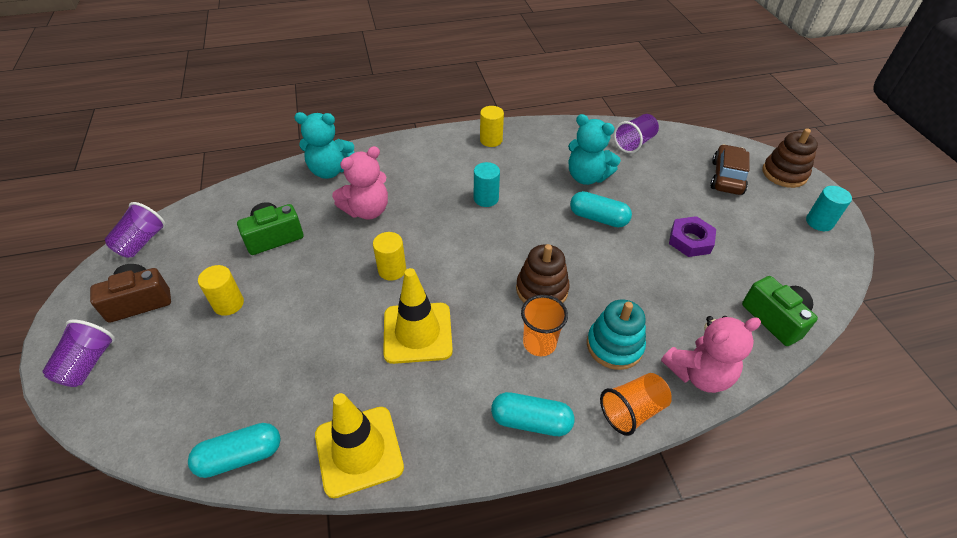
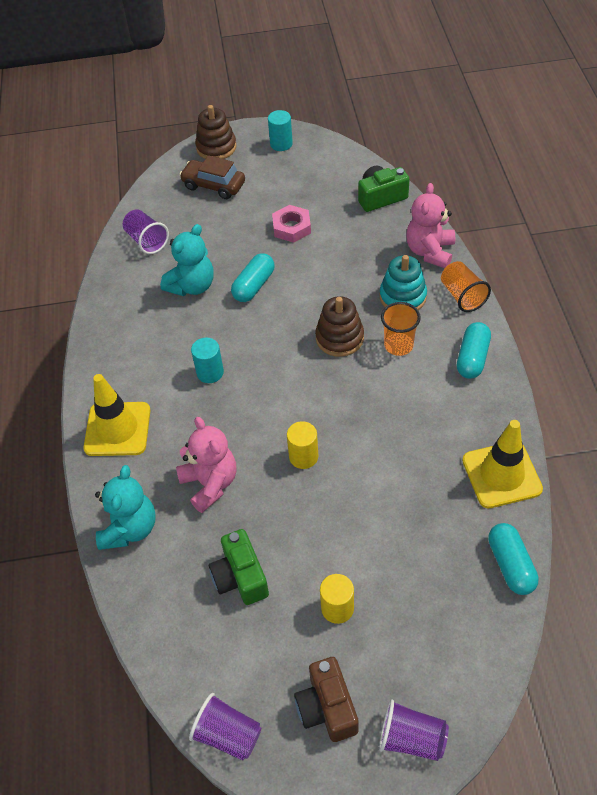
camera: 80 degrees left, 5 degrees up
yellow traffic cone [383,268,453,364] -> yellow traffic cone moved to [84,374,151,456]
yellow cylinder [480,106,504,147] -> none
pink teddy bear [661,316,761,393] -> pink teddy bear turned 150 degrees counterclockwise [406,183,455,268]
purple nut [669,216,716,257] -> pink nut [272,205,311,243]

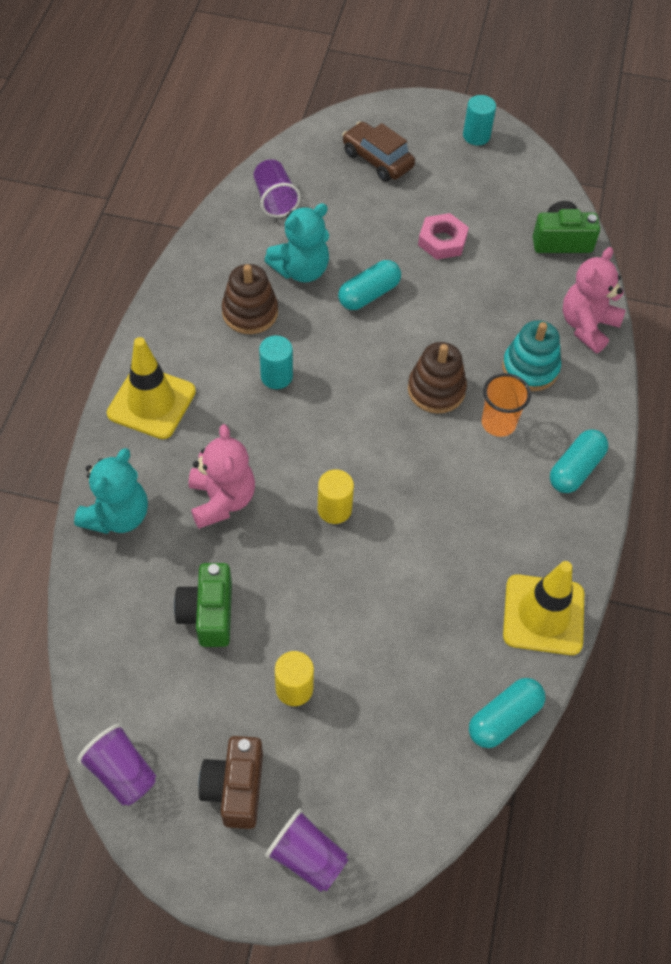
camera: 15 degrees right, 5 degrees up
brown stacking toy [195,105,236,159] -> brown stacking toy moved to [222,264,278,334]
orange cup [441,261,491,312] -> none
turquoise capsule [488,523,539,595] -> turquoise capsule turned 45 degrees clockwise [469,678,545,748]

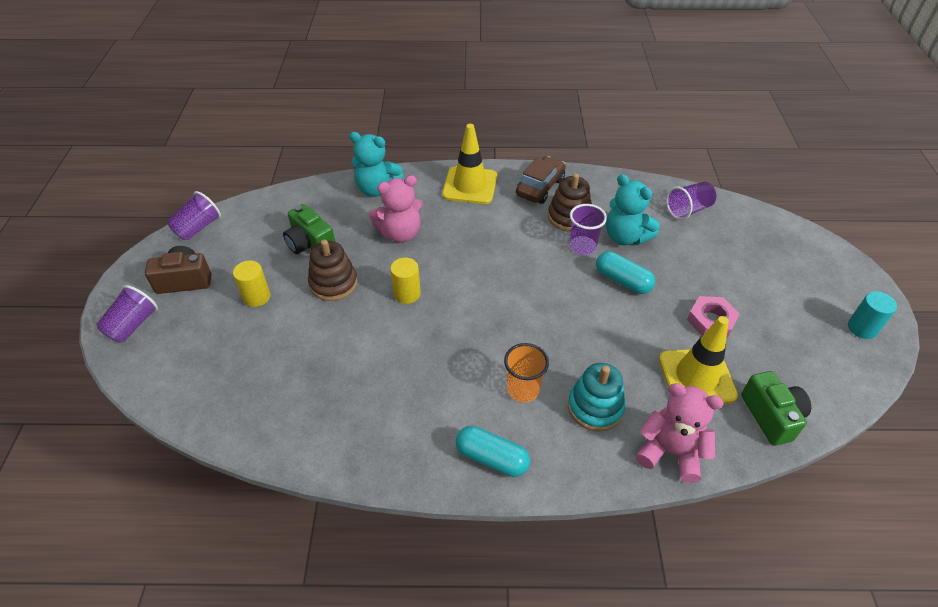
camera: 80 degrees right, 10 degrees down
green camera [174,563,232,647] -> green camera turned 120 degrees counterclockwise [283,204,335,254]
turquoise cylinder [259,335,293,389] -> none
brown car [342,122,415,182] -> brown car moved to [516,156,566,204]
brown stacking toy [408,342,467,414] -> brown stacking toy moved to [308,240,358,301]
turquoise capsule [469,678,545,748] -> none
yellow traffic cone [503,561,584,655] -> yellow traffic cone moved to [659,316,738,404]
none -> purple cup [569,204,607,255]

